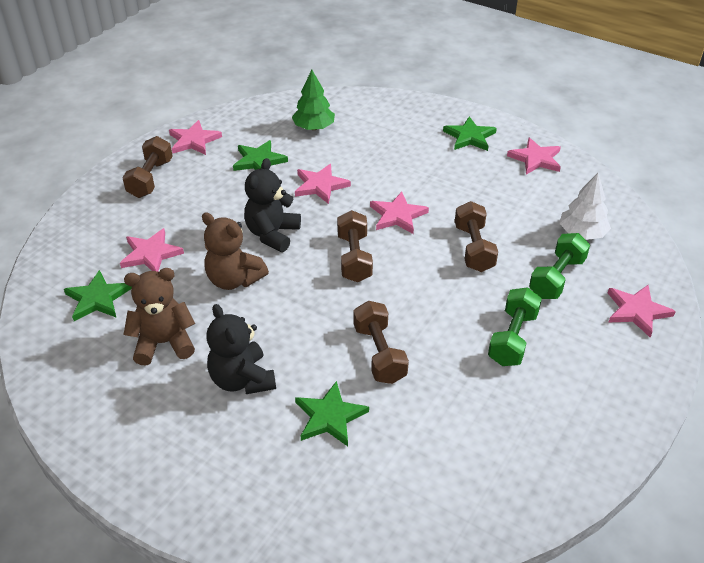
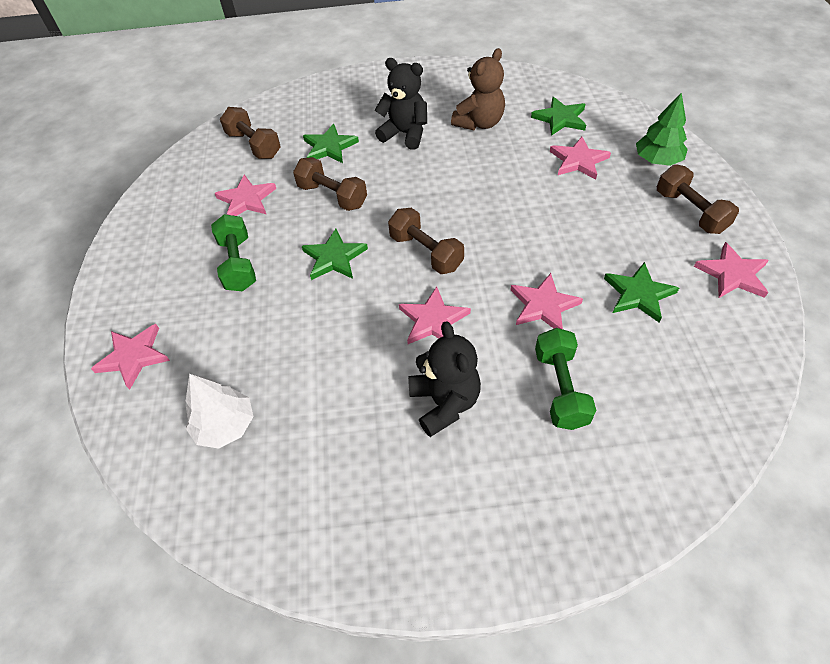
camera: 145 degrees right, 10 degrees up
brown teddy bear [202,212,269,290] -> none
black teddy bear [244,158,301,252] -> black teddy bear moved to [408,321,481,437]
green tree [292,70,335,130] -> green tree moved to [636,92,688,166]
green star [443,117,497,151] -> green star moved to [302,229,368,280]
brown dumbbell [455,201,498,272] -> brown dumbbell moved to [220,107,281,159]
pink star [507,138,561,175] -> pink star moved to [215,174,276,216]
green dumbbell [529,233,590,299] -> green dumbbell moved to [535,328,596,430]

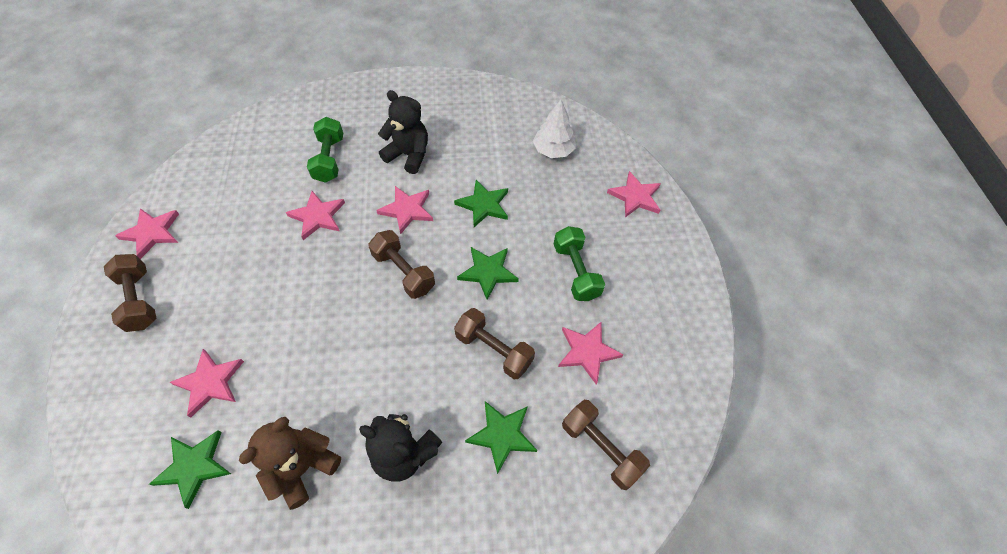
camera: 175 degrees right, 5 degrees up
black teddy bear [408,321,481,437] -> black teddy bear turned 135 degrees clockwise [378,90,428,174]
green star [604,262,679,323] -> green star moved to [454,180,508,227]
green tree [636,92,688,166] -> none

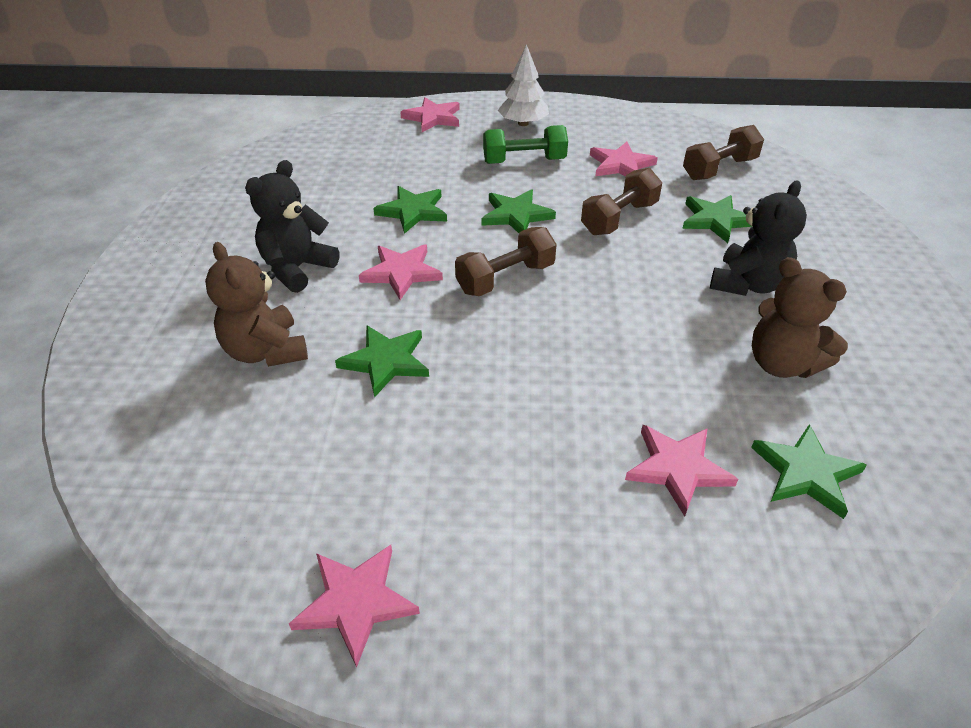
camera: 80 degrees left, 15 degrees down
brown dumbbell [104,254,156,332] -> none
pink star [286,191,345,240] -> green star [335,325,429,398]
green dumbbell [307,117,343,183] -> brown teddy bear [205,242,308,367]
white tree [533,100,576,158] -> white tree moved to [498,44,549,126]

